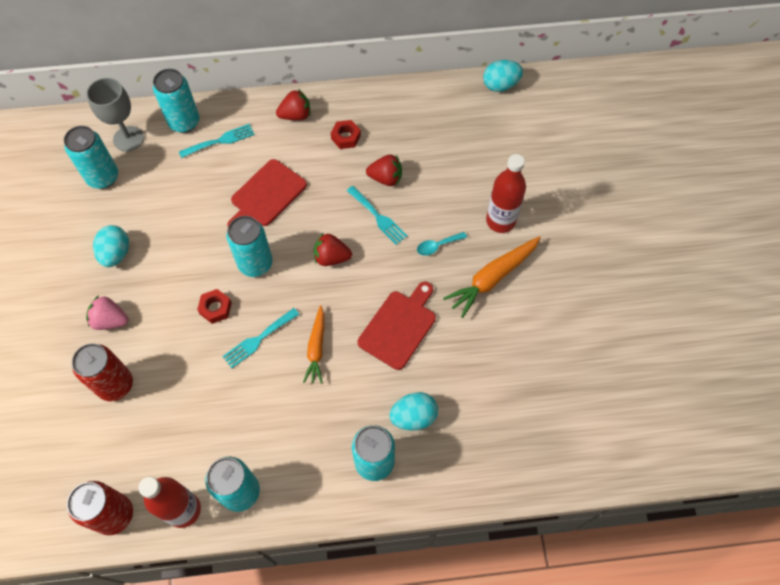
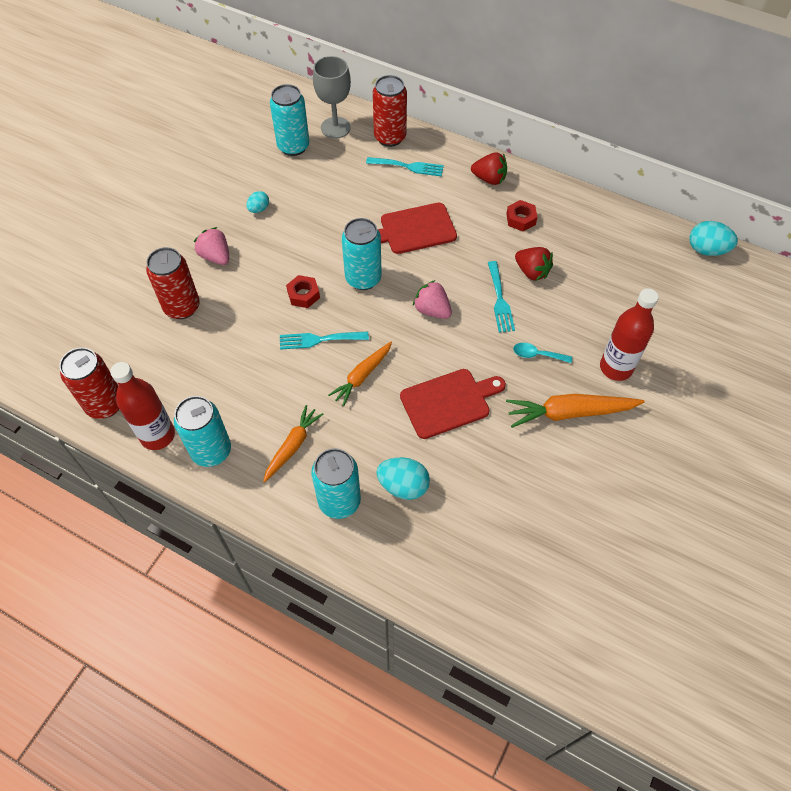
camera: 35 degrees right, 5 degrees down
turquoise egg [93,225,129,267] -> turquoise egg [246,191,269,213], size x0.60
turquoise can [153,69,199,133] -> red can [373,75,407,147]
red strawberry [314,233,352,266] -> pink strawberry [413,280,452,319]
none -> orange carrot [263,405,323,483]

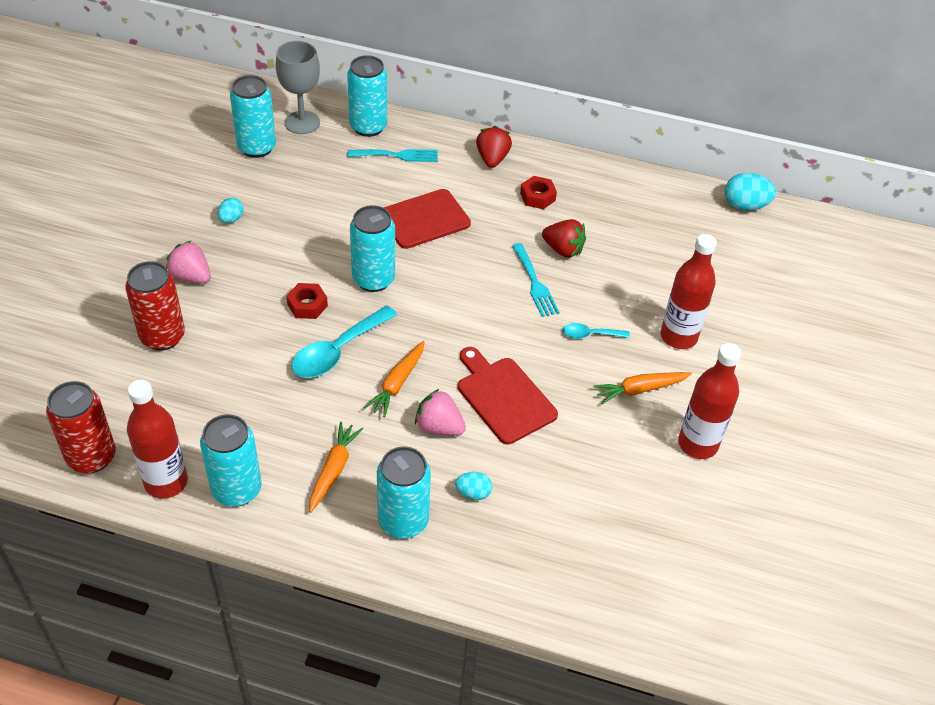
camera: 15 degrees left, 10 degrees down
turquoise fork [280,332,369,350] -> turquoise spoon [291,306,397,378]
red can [373,75,407,147] -> turquoise can [347,55,388,137]
turquoise egg [376,457,430,500] -> turquoise egg [455,472,492,500], size x0.60
red cutting board [400,369,506,439] -> red cutting board turned 90 degrees counterclockwise [458,347,558,444]
pink strawberry [413,280,452,319] -> pink strawberry moved to [415,389,466,436]
red strawberry [471,153,507,185] -> red strawberry turned 90 degrees counterclockwise [476,126,512,168]
orange carrot [506,394,644,428] -> orange carrot [593,372,692,404], size x0.66
none -> red bottle [678,343,741,459]

